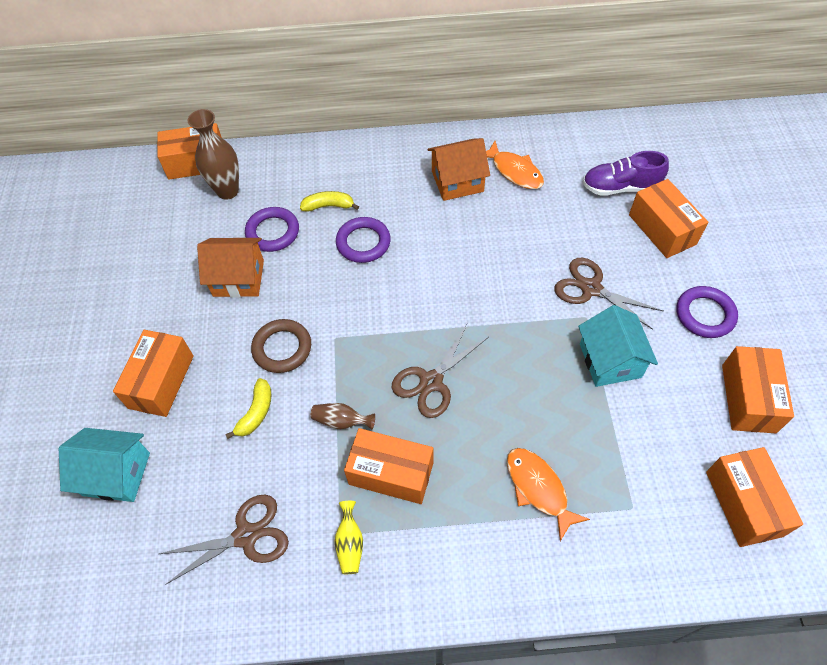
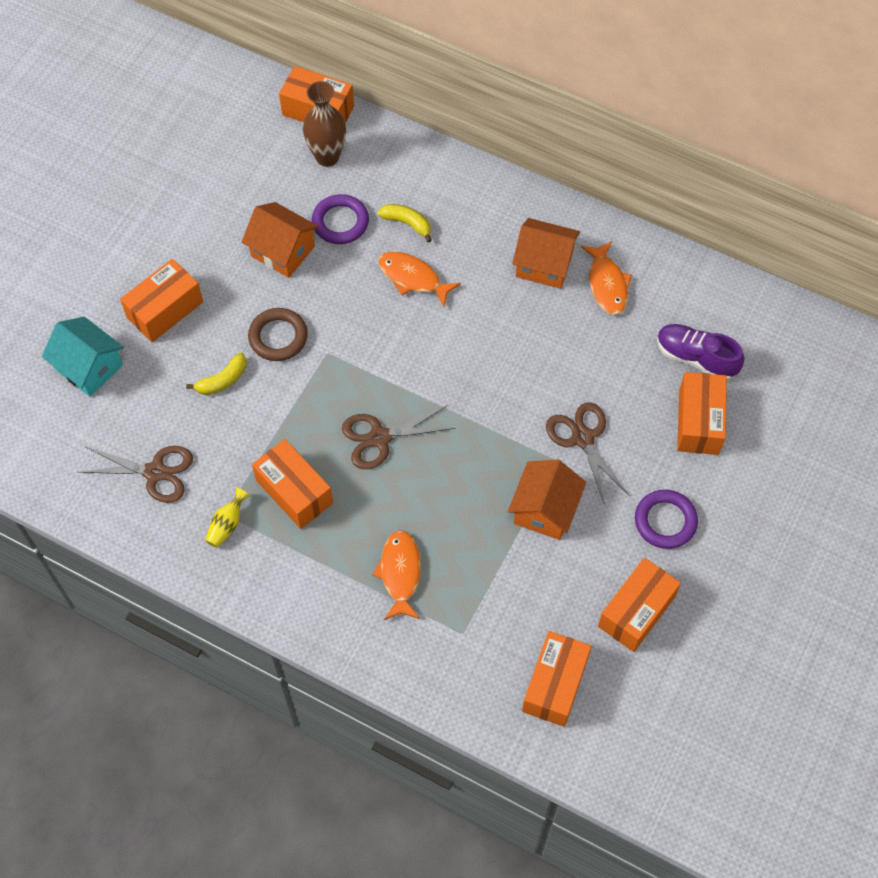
camera: 30 degrees right, 5 degrees up
brown vase [311,403,375,429] -> none
purple ring [336,217,391,263] -> orange fish [378,252,461,307]
turquoise house [578,305,658,387] -> orange house [508,460,586,540]

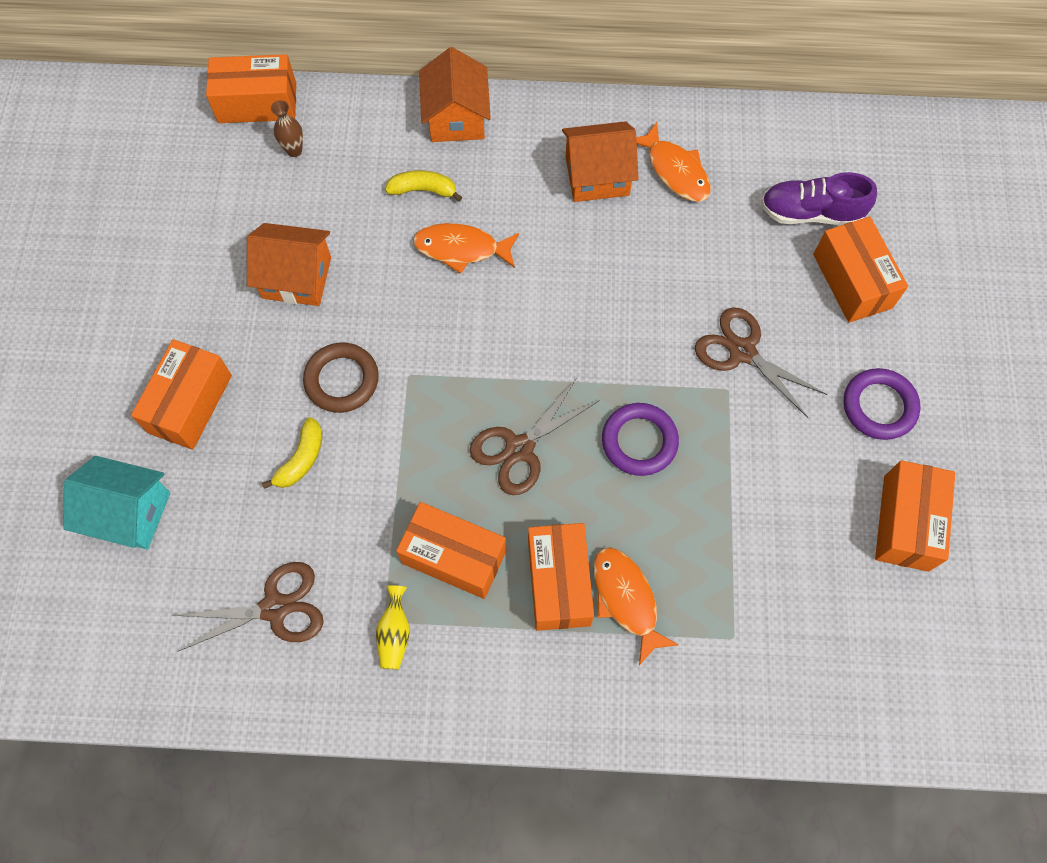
camera: 25 degrees left, 5 degrees up
brown vase [303,81,346,167] -> brown vase [271,100,303,157], size x0.54
purple ring [312,194,369,244] -> purple ring moved to [602,403,679,476]
orange house [508,460,586,540] -> orange house moved to [419,47,491,142]
orange box [522,631,592,727] -> orange box moved to [528,523,594,631]

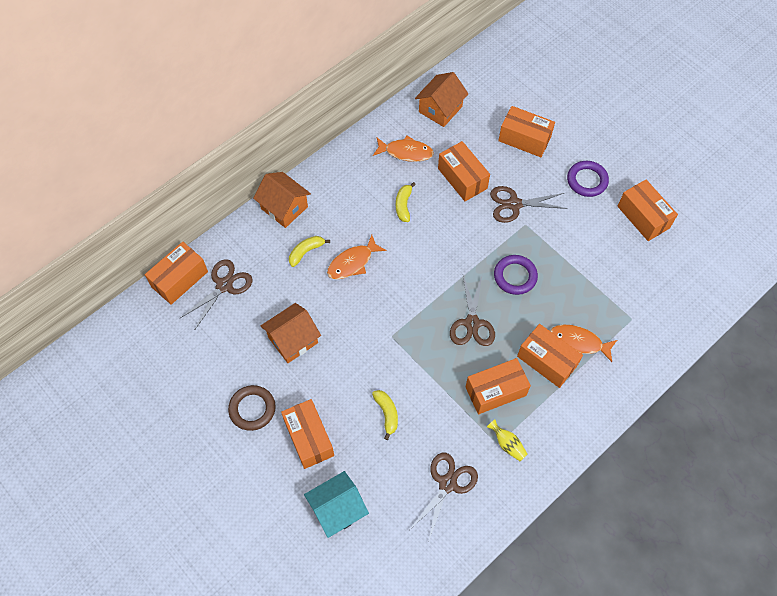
camera: 45 degrees left, 5 degrees down
brown vase [271,100,303,157] -> brown scissors [180,259,253,329]
brown ring [303,342,379,413] -> brown ring moved to [228,385,276,431]
orange house [562,121,639,202] -> orange house moved to [415,72,469,127]
purple shoe [761,172,877,226] -> none
none -> yellow banana [396,182,416,222]
none -> orange box [438,141,490,201]

